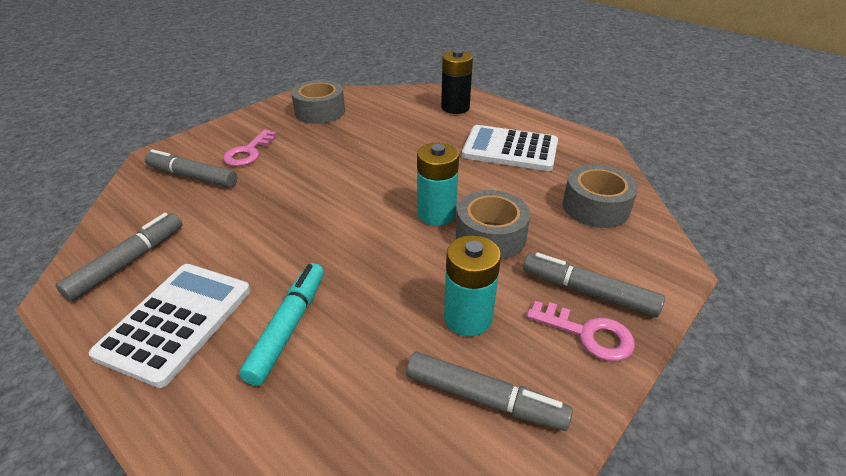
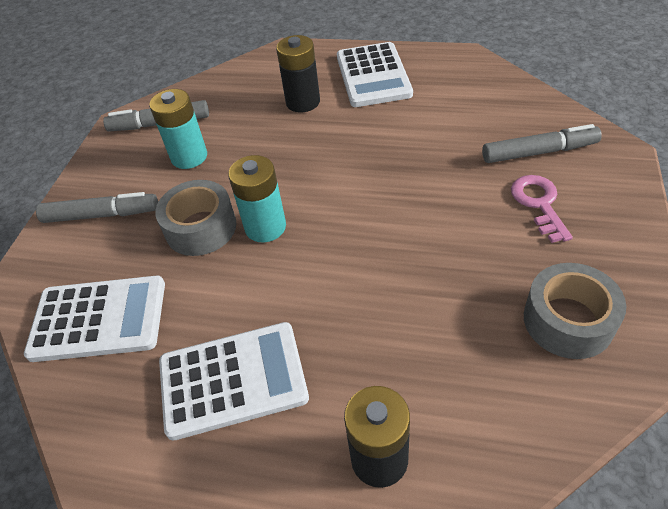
camera: 155 degrees right, 10 degrees up
grey marker [56,213,182,302] -> none
turquoise marker [239,263,324,386] -> black battery [276,35,320,113]
pink key [526,301,635,362] -> none
grey tape [563,164,638,228] -> white calculator [24,276,165,362]

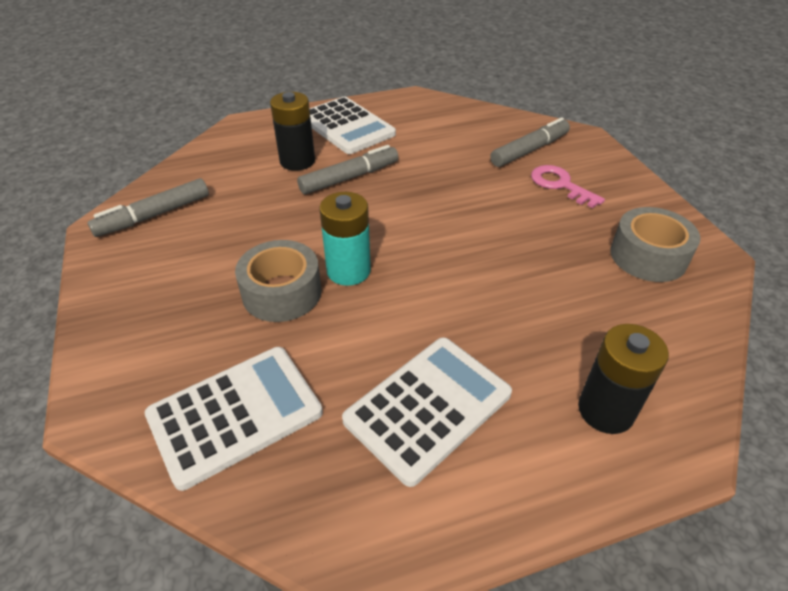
camera: 35 degrees left, 5 degrees down
grey marker [36,192,158,223] -> grey marker moved to [297,145,398,194]
turquoise battery [149,89,207,169] -> none

